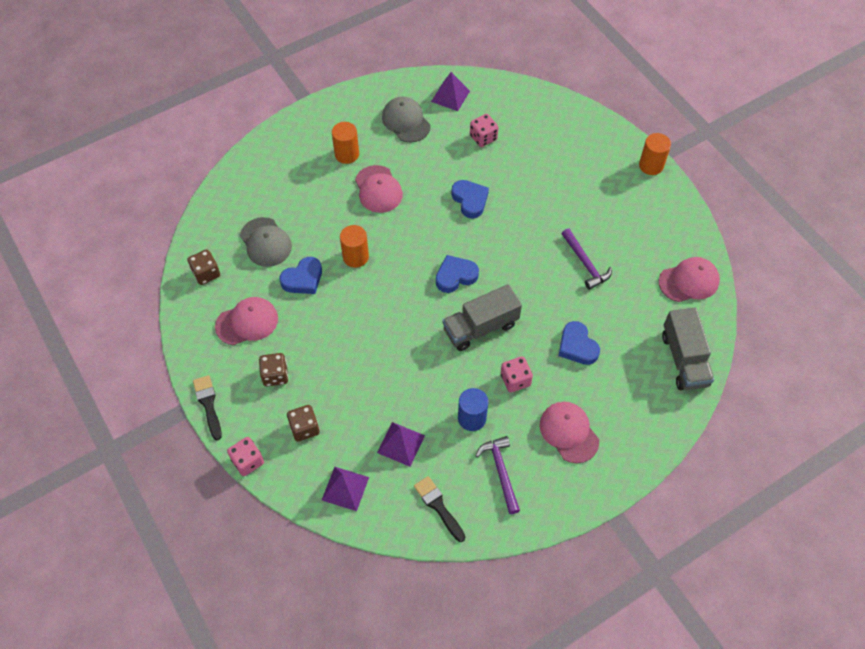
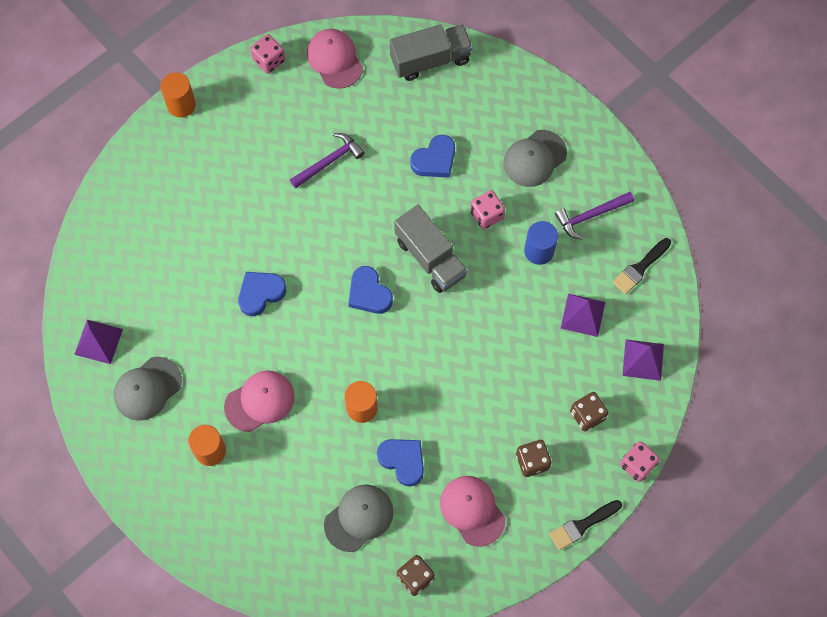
camera: 100 degrees left, 10 degrees up
pink dice [470,114,498,147] -> pink dice moved to [250,34,285,74]
pink cap [539,402,599,463] -> grey cap [503,130,567,187]

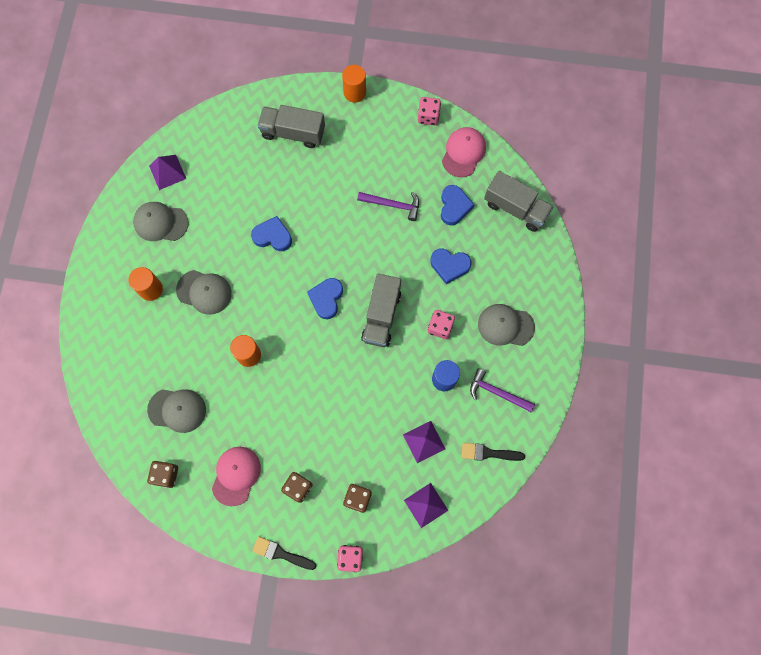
camera: 50 degrees right, 5 degrees up
pink cap [224,371,294,432] -> grey cap [176,270,232,315]
blue heart [377,439,424,487] -> blue heart moved to [441,185,474,225]
none -> grey truck [258,105,325,148]

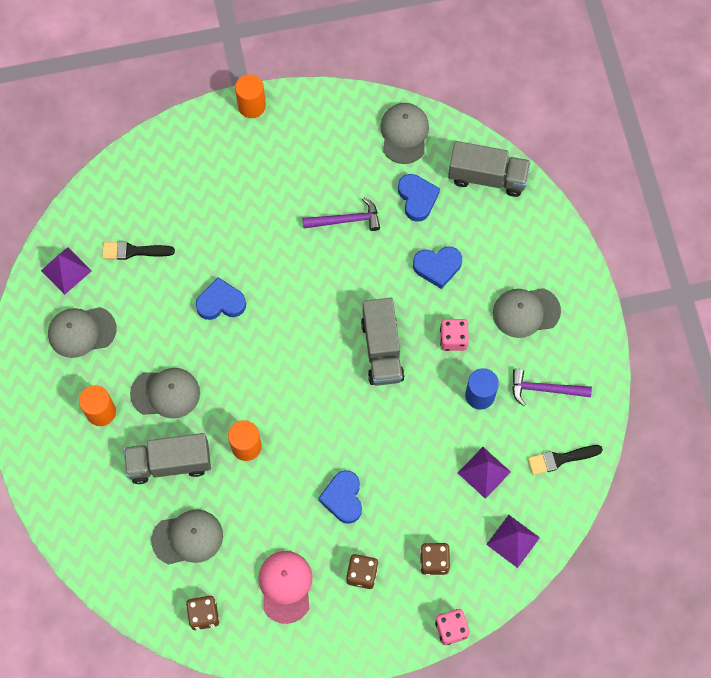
camera: 20 degrees left, 5 degrees down
black brush [252,537,316,570] -> black brush moved to [102,241,175,260]
grey truck [258,105,325,148] -> grey truck moved to [124,433,211,484]
blue heart [307,278,343,319] -> blue heart moved to [318,470,362,524]
pink dice [418,97,441,125] -> none
pink cap [442,127,486,177] -> grey cap [380,103,429,164]

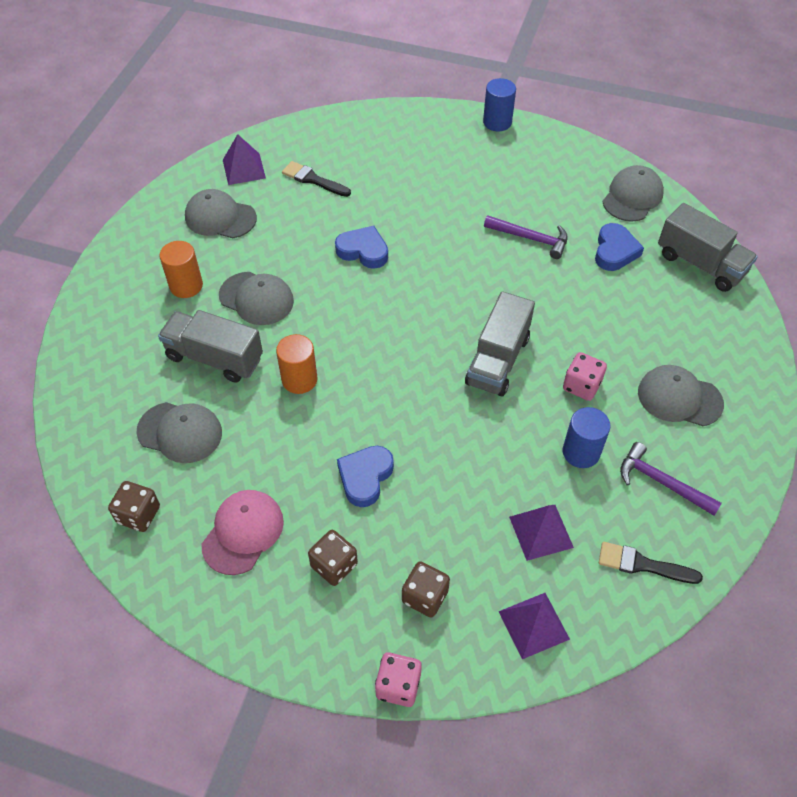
camera: 30 degrees right, 15 degrees down
orange cylinder [235,74,266,118] -> blue cylinder [483,78,516,131]
blue heart [413,246,462,289] -> none

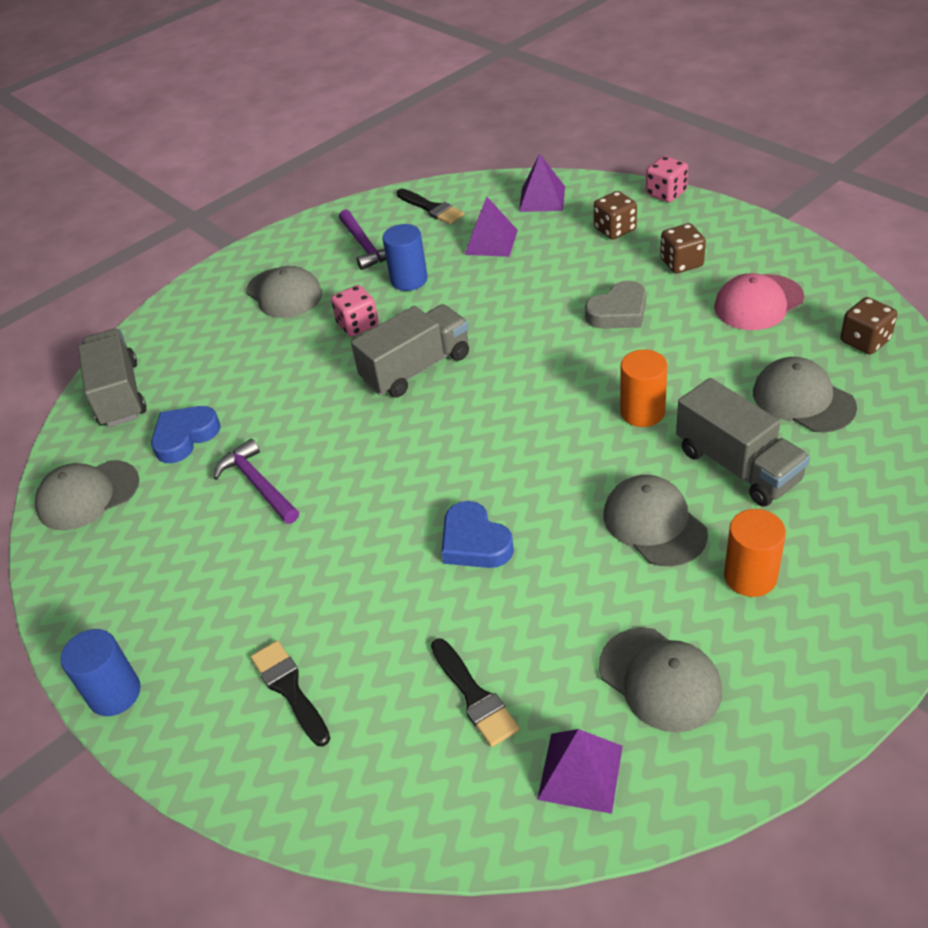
camera: 145 degrees left, 10 degrees down
blue heart [337,446,394,507] -> grey heart [585,281,646,329]
none -> black brush [251,641,330,746]

